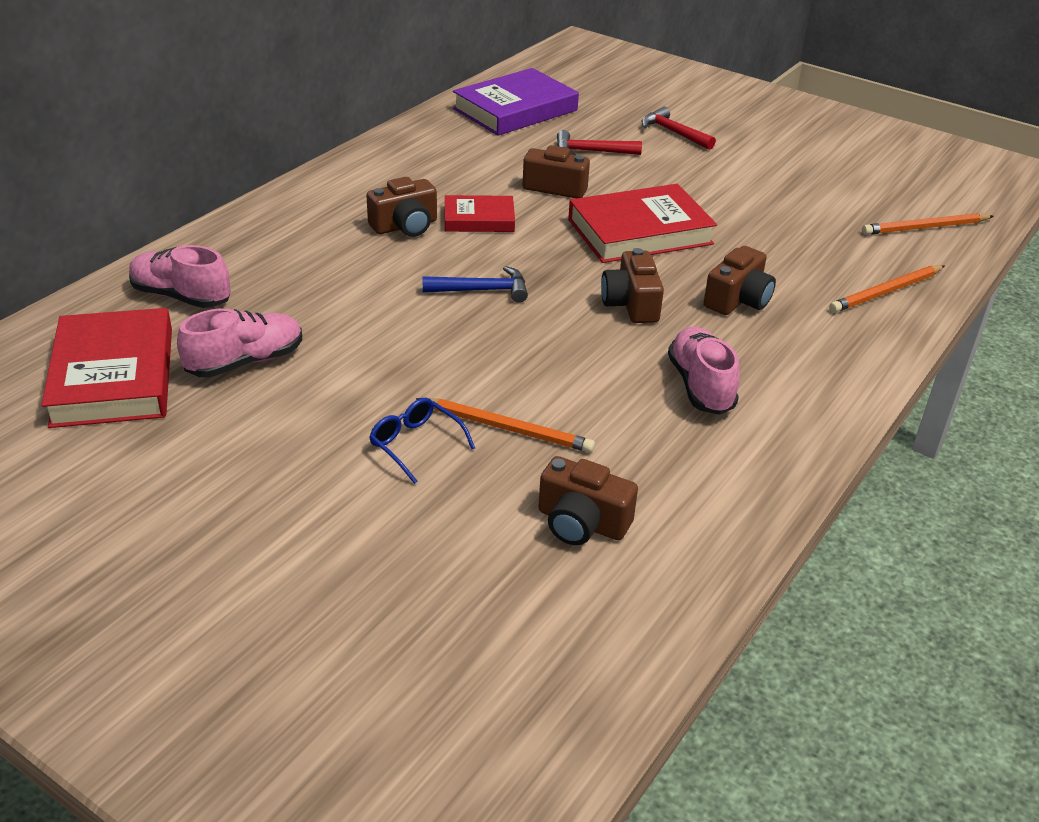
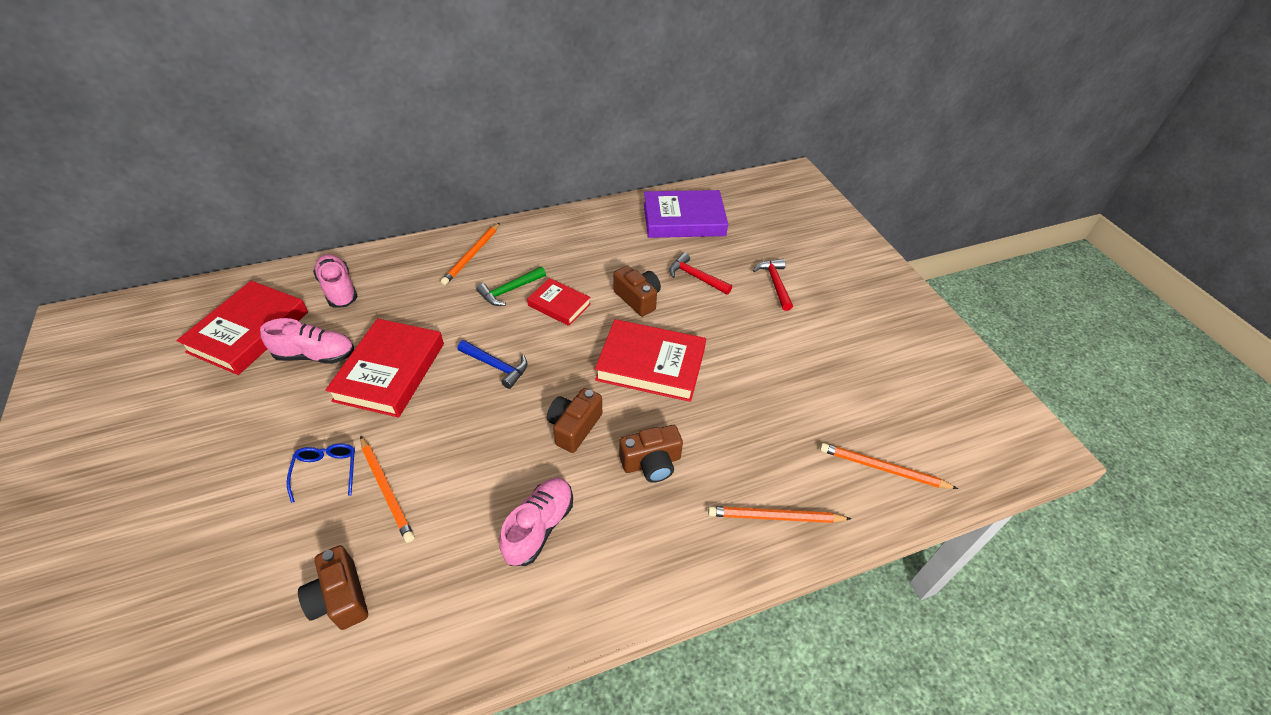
camera: 35 degrees right, 10 degrees up
brown camera [366,177,437,237] -> green hammer [476,266,546,306]
none -> red book [325,318,444,417]
none -> orange pencil [441,223,500,285]

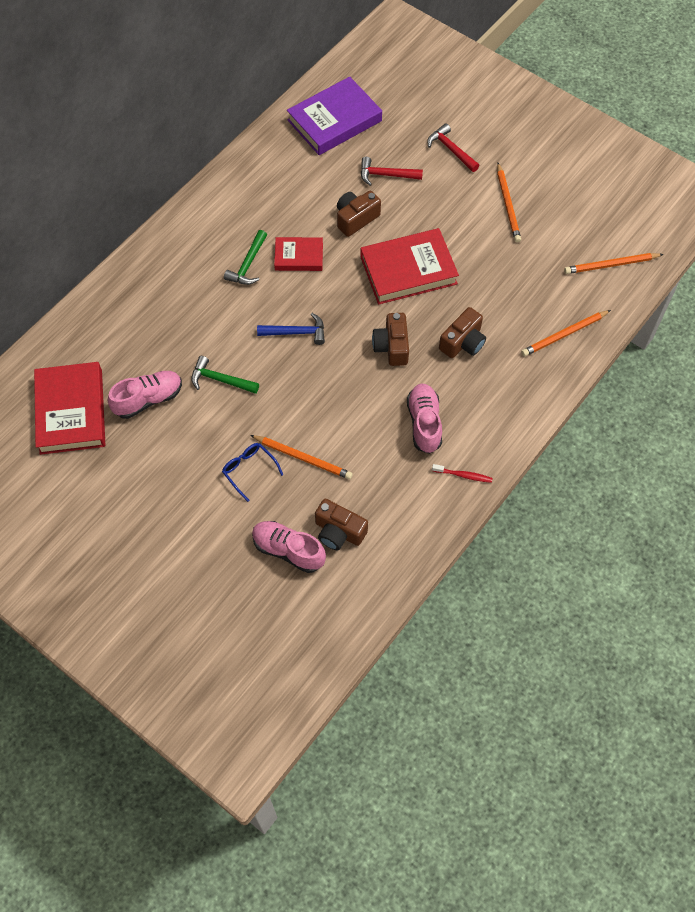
camera: 30 degrees left, 15 degrees up
pink shoe [313,254,358,308] -> pink shoe moved to [252,521,326,573]
red book [325,318,444,417] -> green hammer [191,356,259,394]
orange pencil [441,223,500,285] -> orange pencil moved to [497,163,521,243]
brown camera [613,265,661,317] -> brown camera turned 60 degrees counterclockwise [337,191,381,237]
none -> red toothbrush [432,464,493,483]

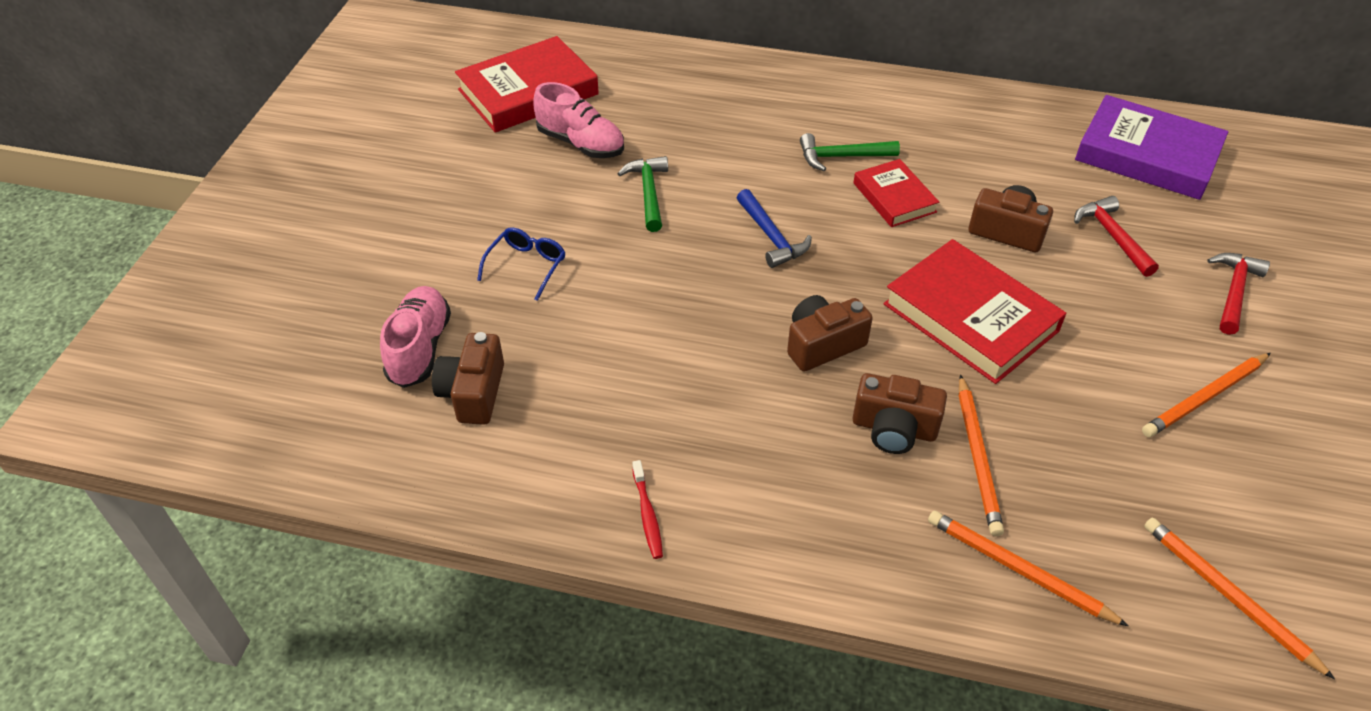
camera: 65 degrees right, 15 degrees down
orange pencil [250,435,353,480] -> orange pencil moved to [959,374,1004,536]
pink shoe [407,383,442,454] -> none

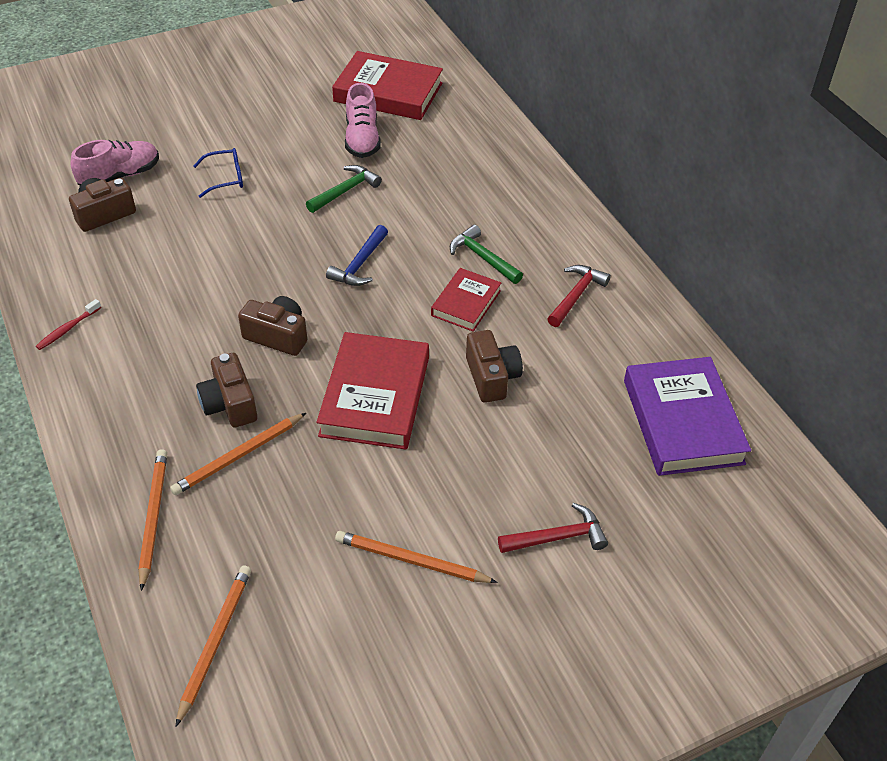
camera: 50 degrees right, 0 degrees up
red hammer [1074,196,1159,277] -> red hammer moved to [547,265,611,327]

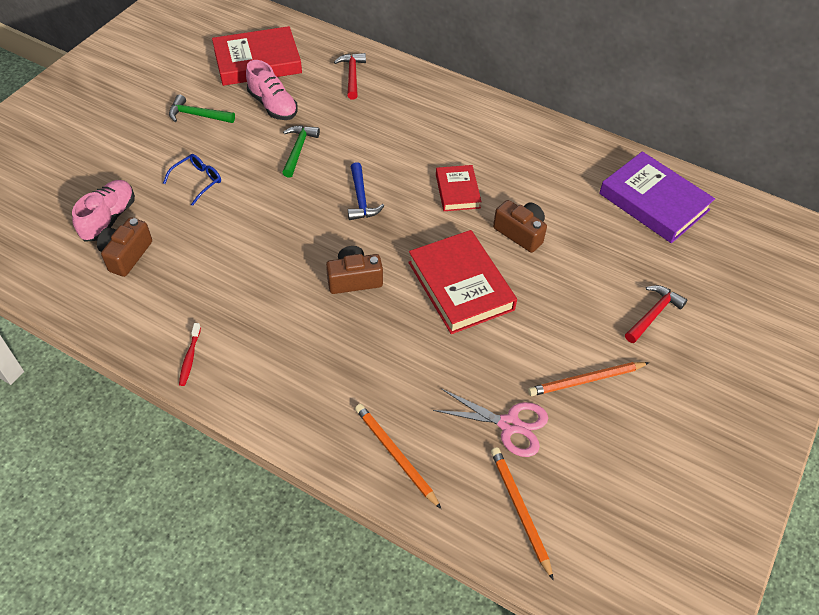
camera: 35 degrees left, 5 degrees up
orange pencil [170,413,306,495] -> none
brown camera [196,353,257,428] -> none
green hammer [450,225,523,284] -> green hammer moved to [169,94,235,123]
red hammer [547,265,611,327] -> red hammer moved to [334,53,366,100]
none -> pink scissors [433,389,548,457]

